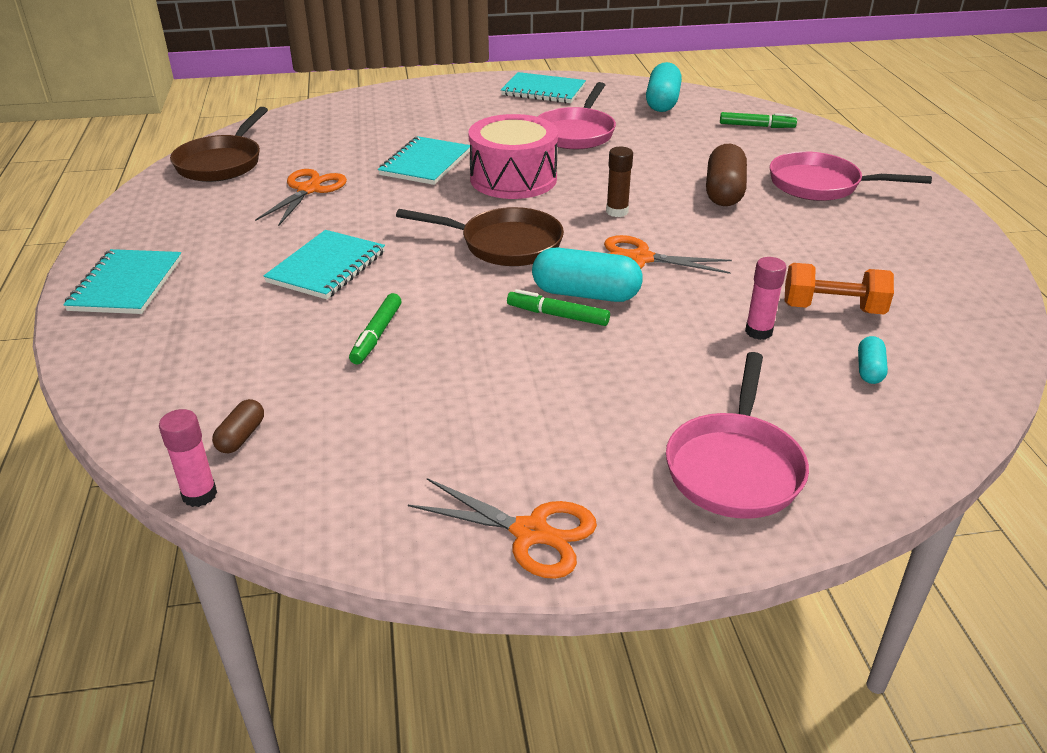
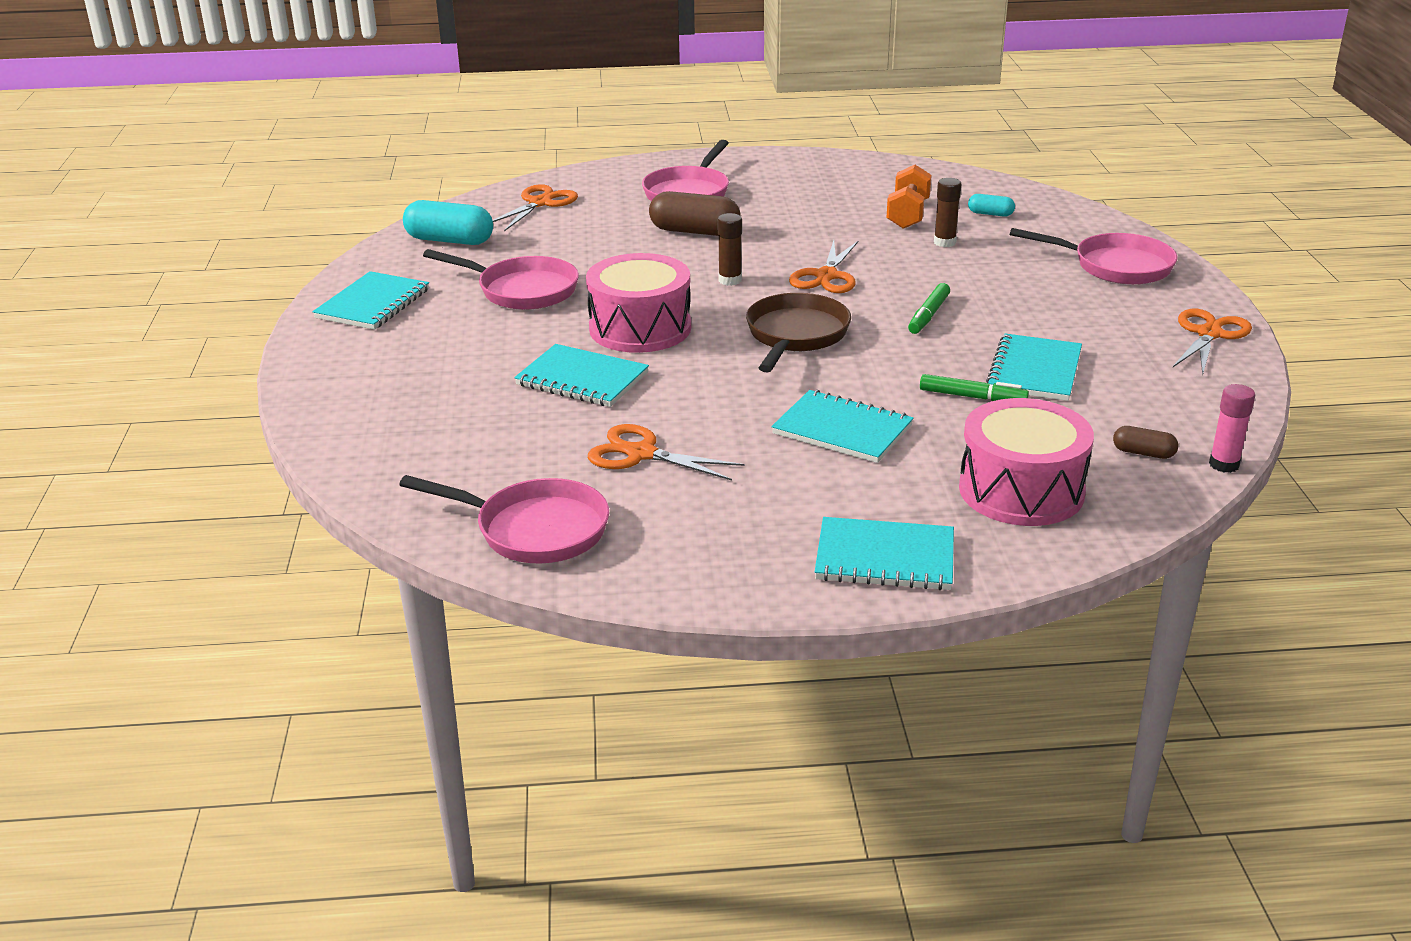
camera: 85 degrees left, 5 degrees down
brown pan [170,107,268,182] -> pink pan [399,475,609,563]
turquoise capsule [532,248,643,302] -> none
green marker [720,112,797,128] -> orange scissors [492,184,578,231]
pink glue stick [745,257,787,340] -> brown glue stick [934,178,961,247]
none -> pink drum [959,398,1094,526]
none -> turquoise notebook [986,333,1082,401]

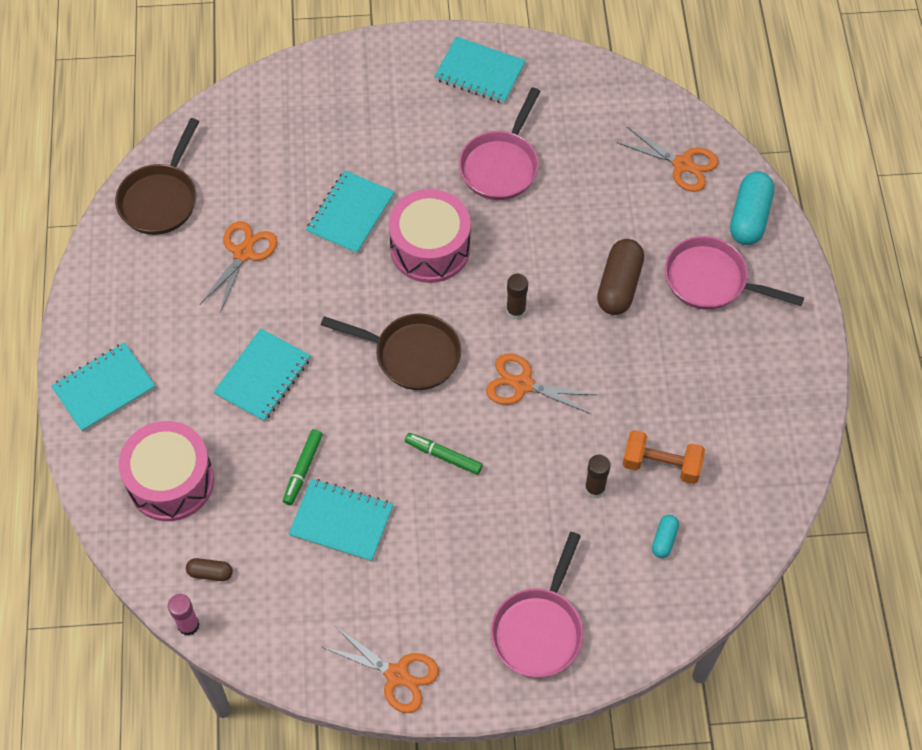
camera: 90 degrees right, 30 degrees up
pink pan [399,475,609,563] -> brown pan [115,118,199,235]
turquoise capsule [403,200,493,245] -> turquoise capsule moved to [730,171,774,245]
turquoise notebook [815,517,954,590] -> turquoise notebook turned 45 degrees clockwise [51,342,155,432]
brown capsule [1113,426,1178,459] -> brown capsule turned 75 degrees clockwise [186,558,233,581]

